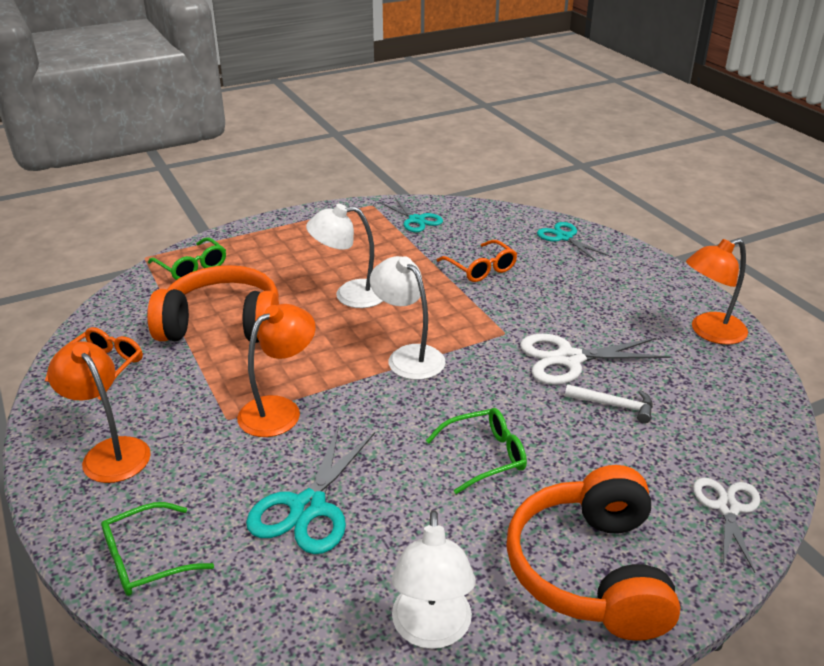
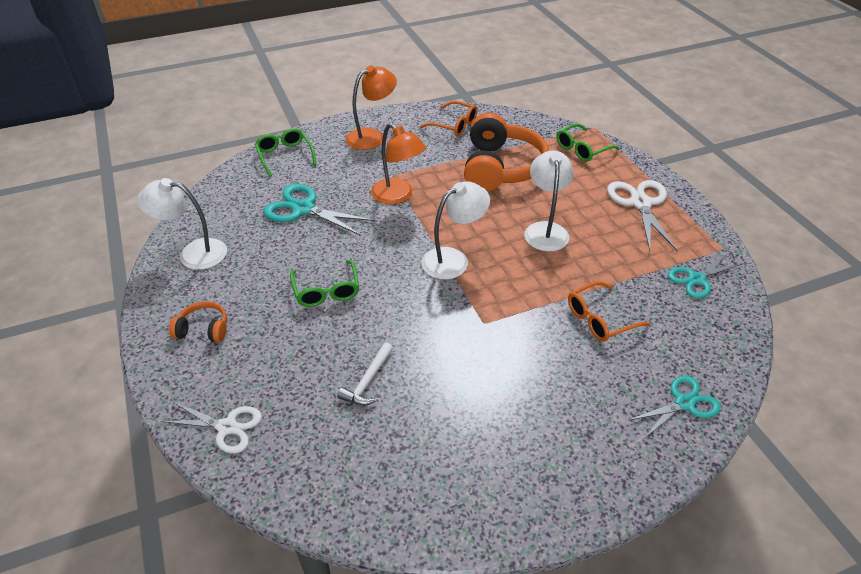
camera: 95 degrees right, 10 degrees up
orange headphones [506,465,680,641] -> orange headphones [169,301,227,342], size x0.45
white scissors [520,334,671,385] -> white scissors moved to [607,180,678,252]
orange lamp [686,239,748,345] -> none

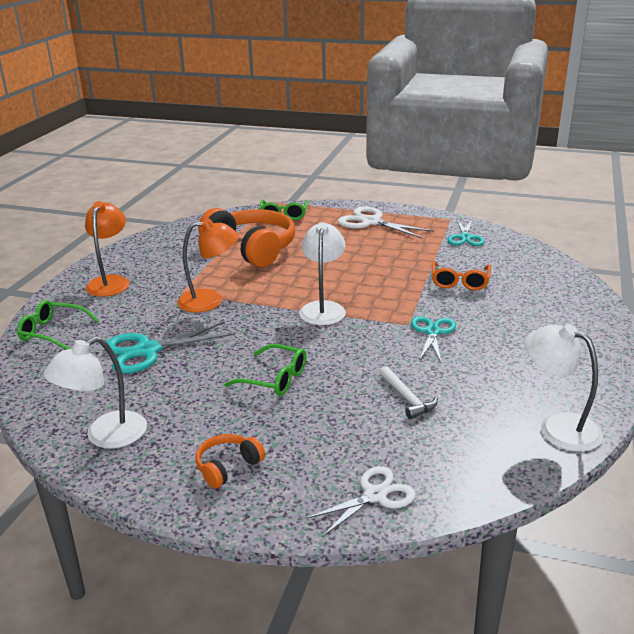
camera: 50 degrees left, 15 degrees down
orange glasses [419,101,478,136] -> none
white lamp [524,150,574,251] -> white lamp moved to [525,324,603,452]
turquoise scissors [627,375,721,438] -> turquoise scissors moved to [411,316,456,362]

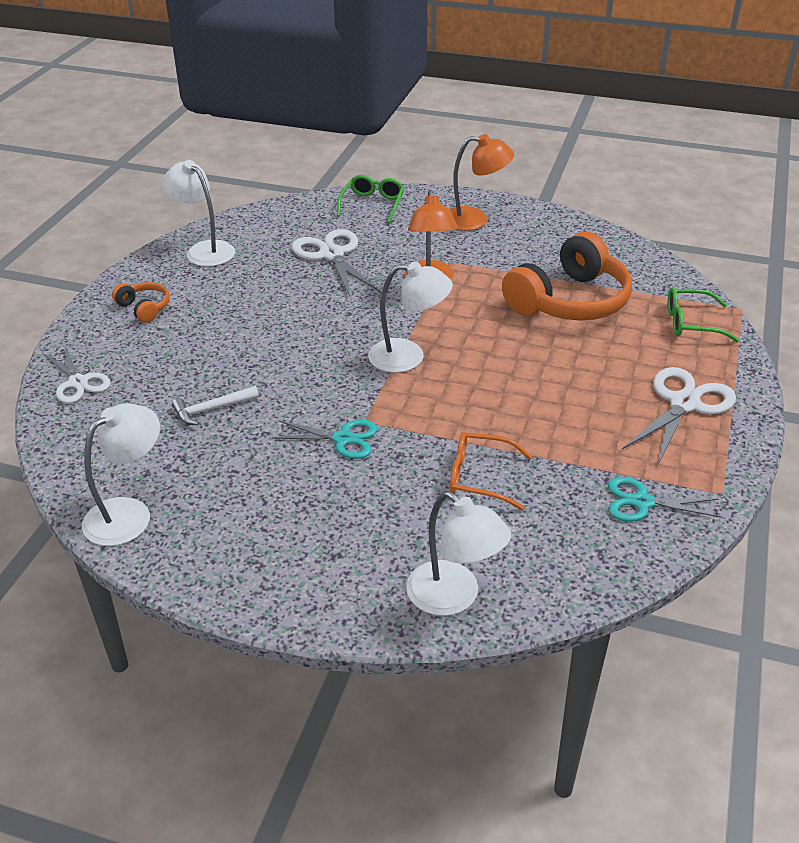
camera: 90 degrees right, 10 degrees up
turquoise scissors [106,321,235,374] -> white scissors [292,229,380,297]
green glasses [224,344,307,396] -> none
none -> white lamp [406,491,511,616]

